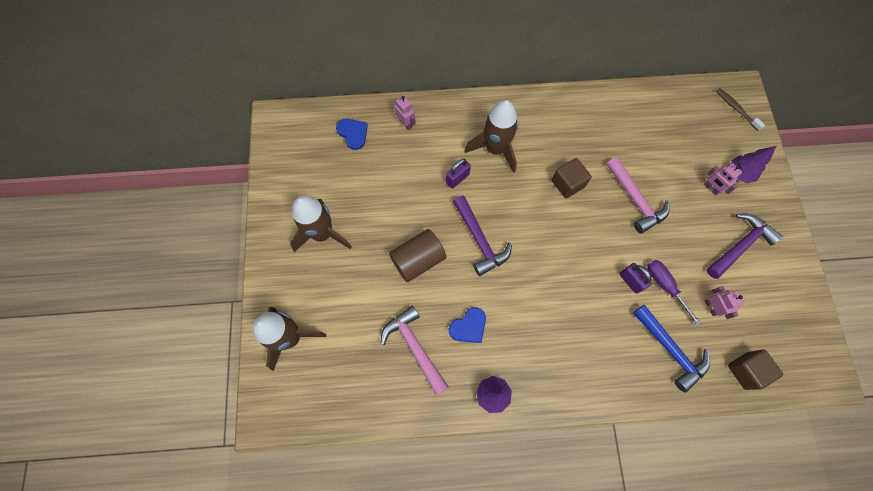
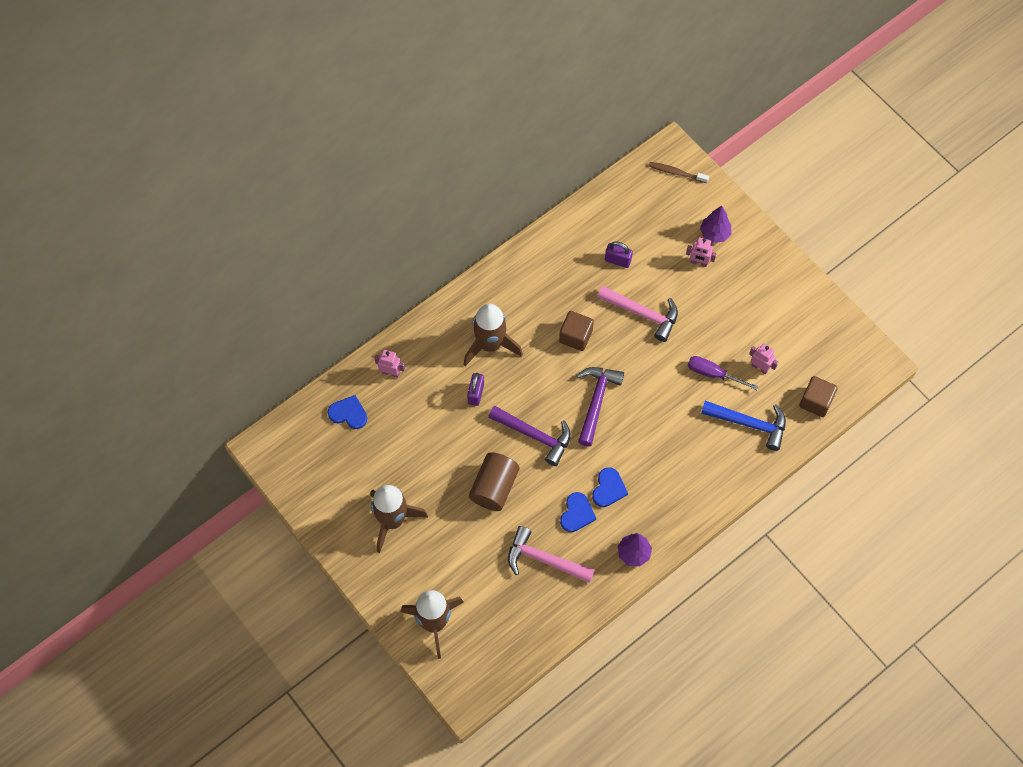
camera: 35 degrees left, 5 degrees down
purple padlock [619,263,652,294] -> purple padlock moved to [605,242,633,268]
purple hammer [707,213,783,279] -> purple hammer moved to [576,367,624,446]
none -> blue heart [592,467,628,507]

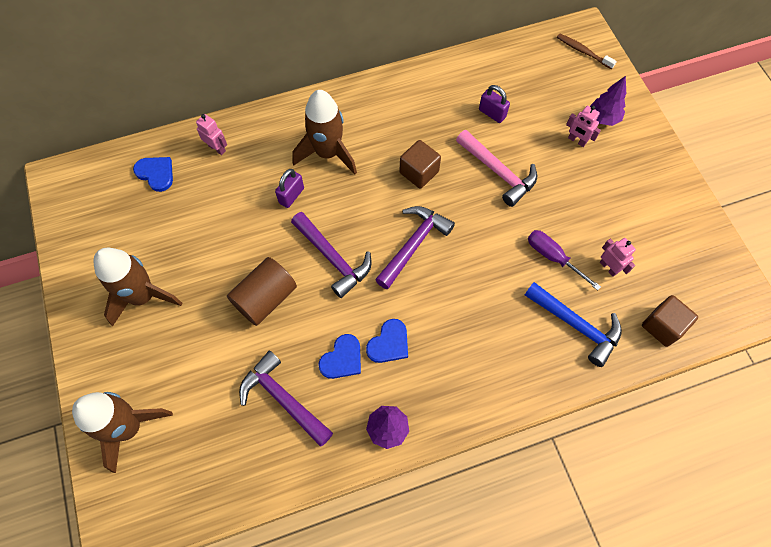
camera: 20 degrees right, 0 degrees up
pink hammer [508,526,595,583] -> purple hammer [239,350,333,447]

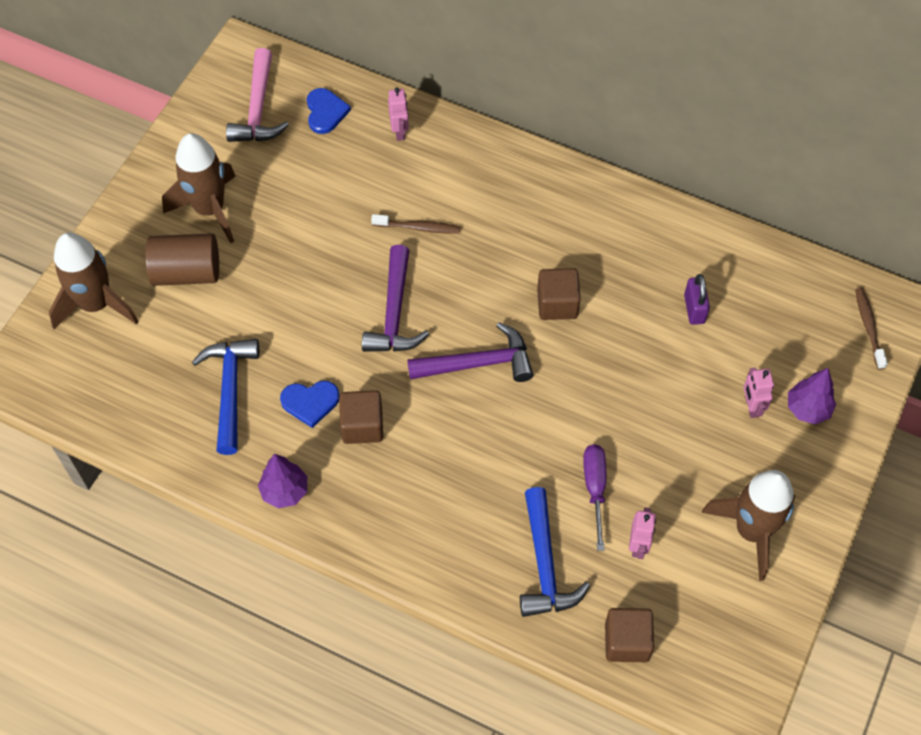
camera: 45 degrees right, 5 degrees down
brown cylinder [227,257,297,326] -> brown cylinder moved to [145,233,219,286]
purple hammer [239,350,333,447] -> blue hammer [192,339,259,455]
purple padlock [275,169,304,208] -> brown toothbrush [371,214,460,234]
brown rocket [292,90,357,174] -> brown rocket moved to [702,470,795,581]
blue heart [366,319,408,363] -> brown cube [339,390,383,444]
pink hammer [456,130,537,207] -> pink hammer moved to [226,48,289,142]

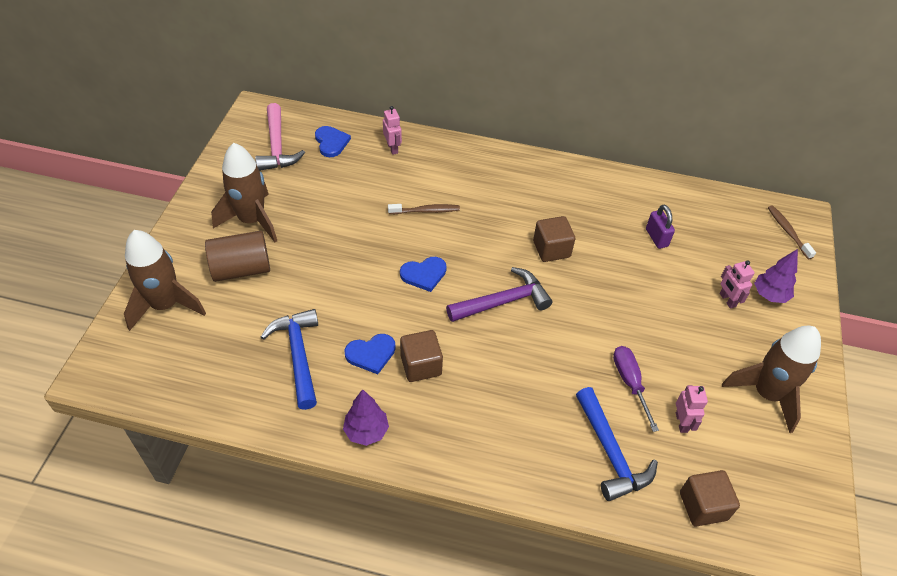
camera: 15 degrees left, 10 degrees down
purple hammer [362,245,429,352] -> blue heart [400,257,447,292]

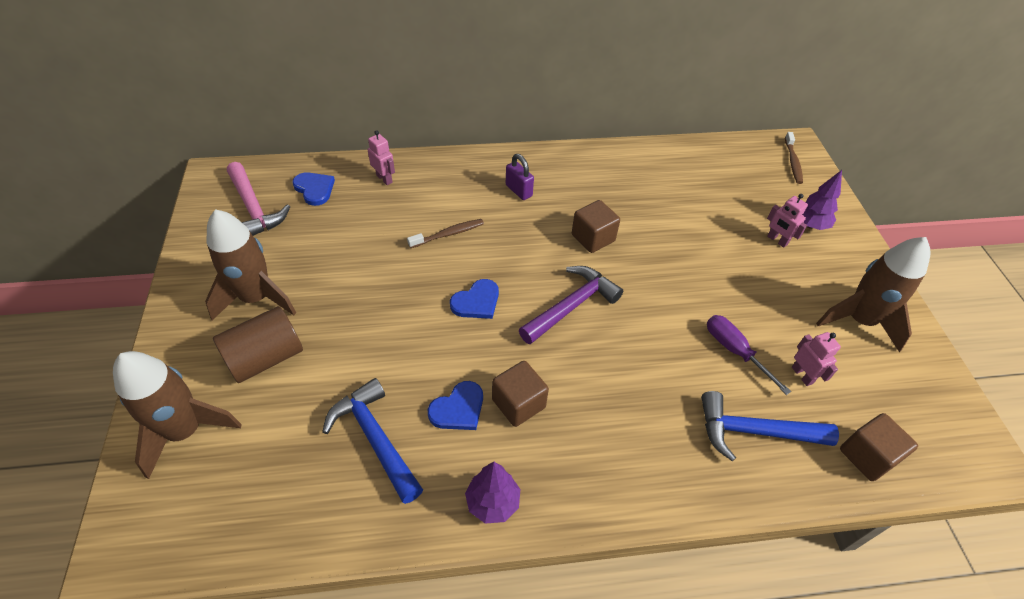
camera: 20 degrees left, 0 degrees up
blue hammer [576,387,658,501] -> blue hammer turned 135 degrees clockwise [701,391,839,461]
purple padlock [646,205,675,249] -> purple padlock moved to [506,154,534,200]
brown toothbrush [768,206,816,259] -> brown toothbrush turned 135 degrees counterclockwise [785,132,803,184]

